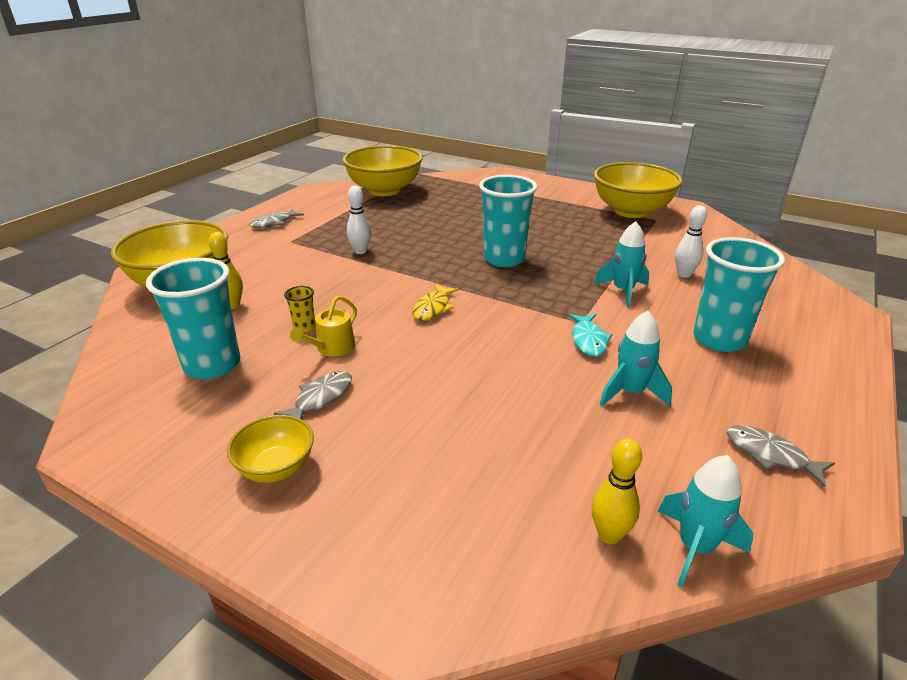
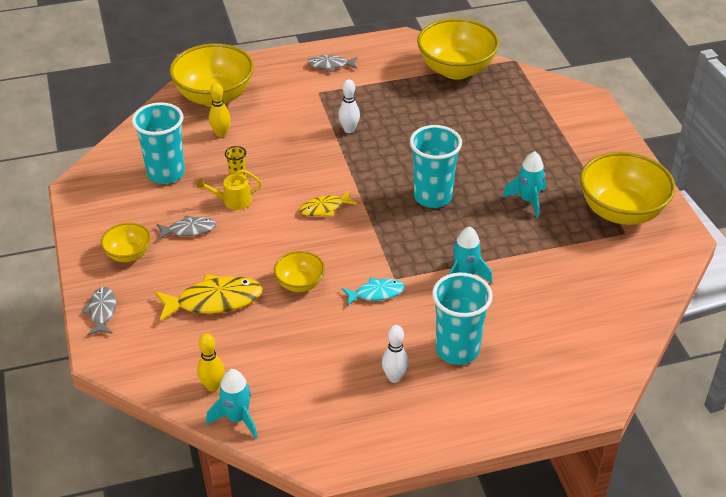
camera: 45 degrees right, 10 degrees up
turquoise fish [568,314,612,357] -> turquoise fish turned 150 degrees counterclockwise [342,278,405,306]
turquoise rocket [600,311,672,406] -> turquoise rocket moved to [502,151,546,218]
white bowling pin [675,205,707,278] -> white bowling pin moved to [382,325,409,383]
grey fish [727,425,835,487] -> grey fish moved to [82,287,116,335]
none -> yellow fish [155,274,263,322]
none -> yellow bowl [274,251,325,292]

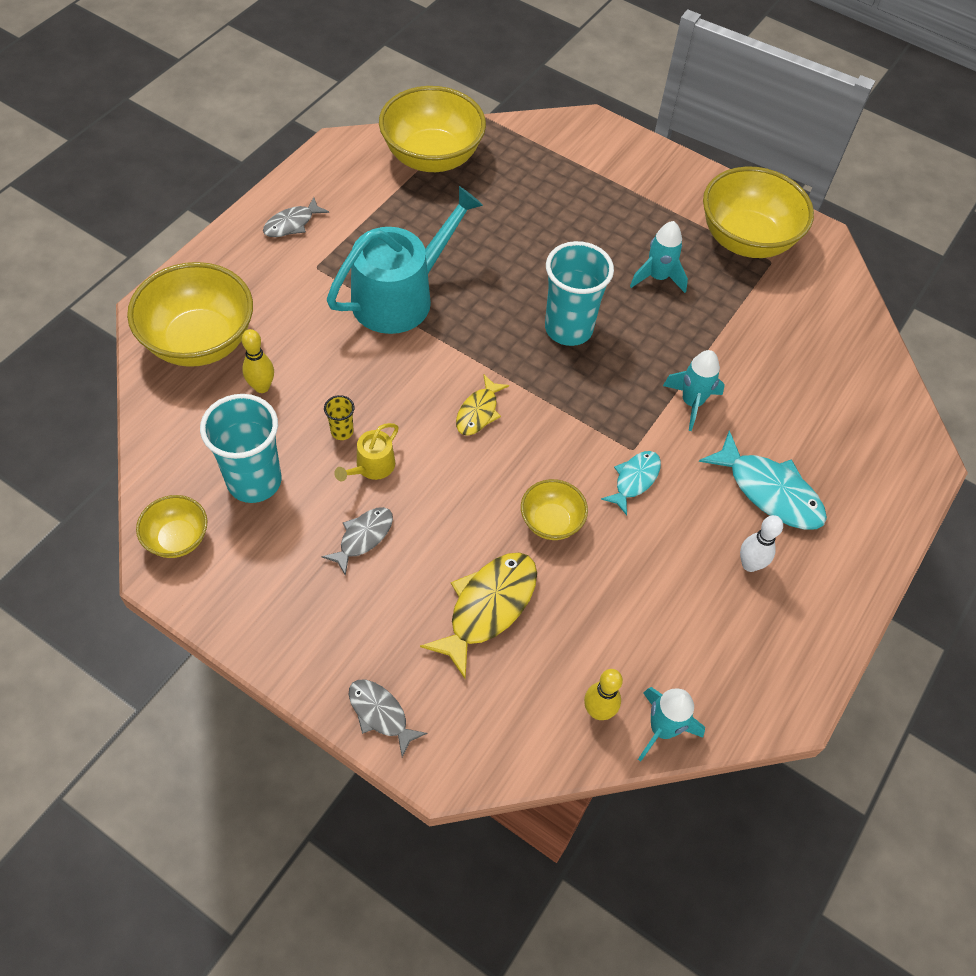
camera: 45 degrees left, 15 degrees up
yellow bowl [101,223,151,262] -> yellow bowl moved to [136,495,207,558]
white bowling pin [338,79,360,133] -> turquoise watering can [327,186,483,334]
turquoise cup [432,273,493,365] -> turquoise fish [699,430,827,530]

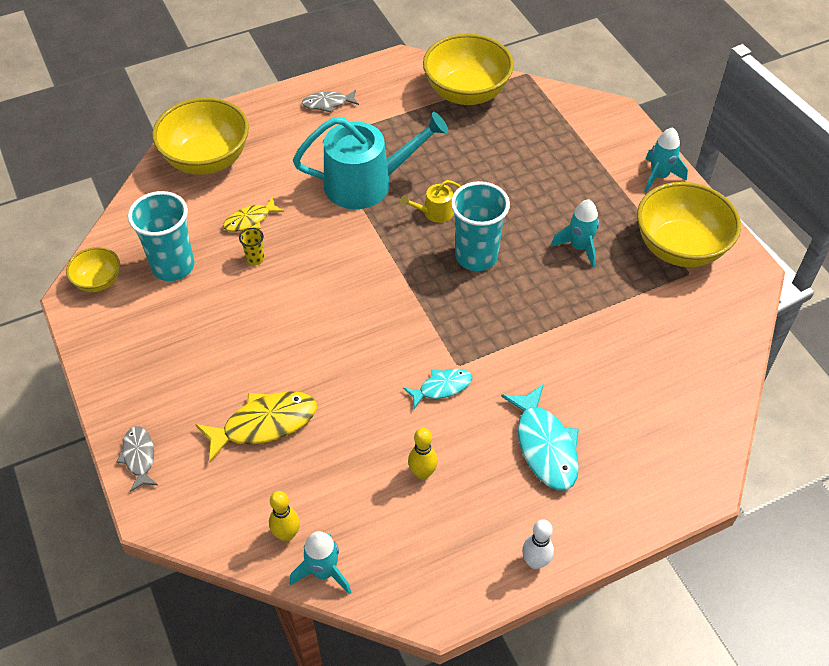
camera: 35 degrees right, 5 degrees down
yellow bowling pin [242,329,274,393] -> yellow bowling pin moved to [408,428,438,480]
grey fish [321,507,393,576] -> none
yellow watering can [334,423,399,481] -> yellow watering can moved to [400,180,461,223]
yellow fish [456,375,509,436] -> yellow fish moved to [223,197,284,232]
yellow bowl [521,479,588,540] -> none
turquoise rocket [663,350,725,431] -> turquoise rocket moved to [644,127,688,192]
white bowling pin [740,515,783,572] -> white bowling pin moved to [522,519,554,569]

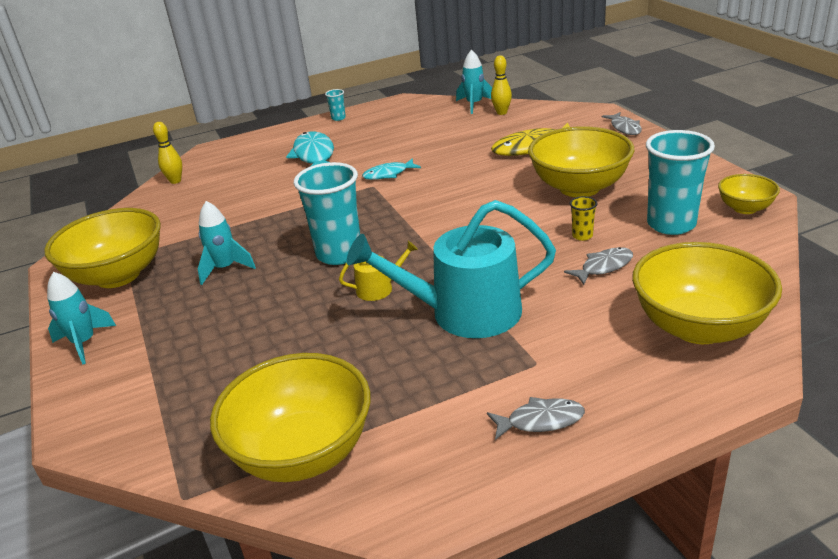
camera: 175 degrees left, 20 degrees down
yellow fish [223,197,284,232] -> grey fish [564,247,633,285]
yellow bowling pin [408,428,438,480] -> yellow bowling pin moved to [153,122,182,184]
white bowling pin [522,519,554,569] -> turquoise cup [325,89,346,121]
none -> yellow bowl [528,126,634,197]

